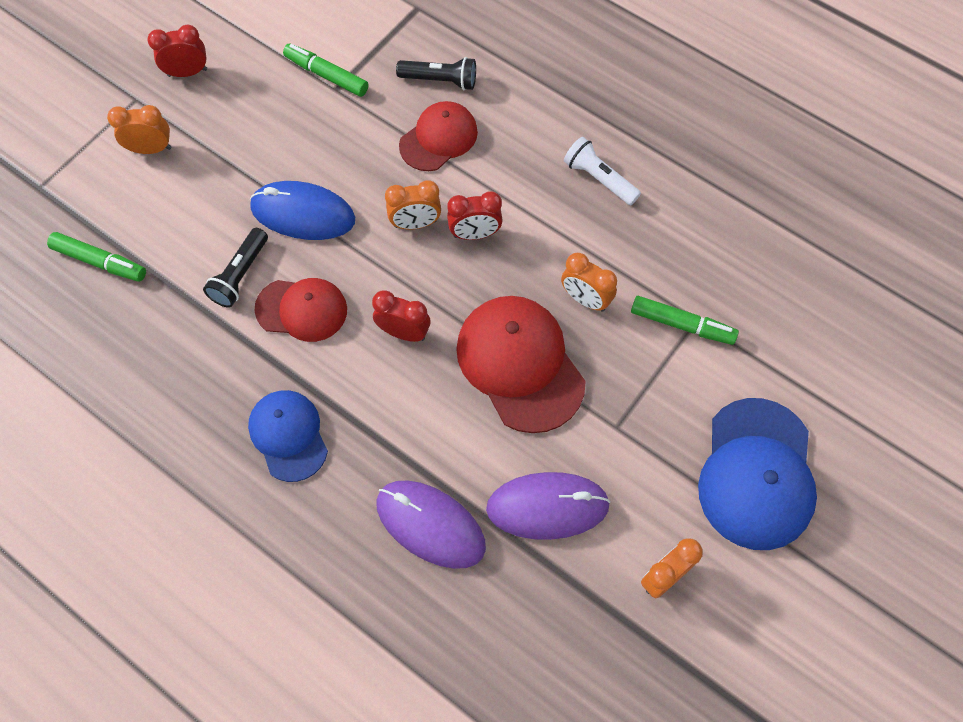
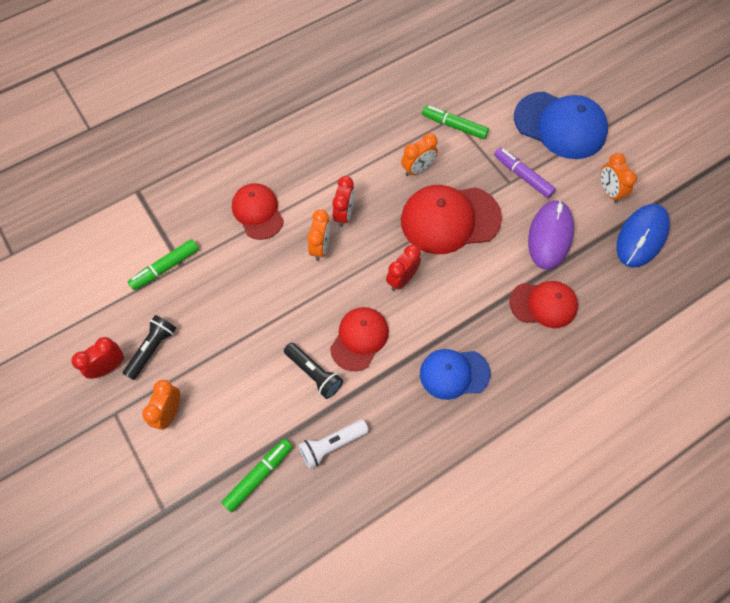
camera: 70 degrees left, 0 degrees up
red clock [147,25,207,77] -> red clock turned 45 degrees clockwise [71,337,124,379]
blue mouse [250,181,355,240] -> blue mouse moved to [616,204,670,268]
purple mouse [376,481,486,569] -> red cap [509,281,578,328]
black flashlight [396,57,476,90] -> black flashlight moved to [123,315,176,380]
white flashlight [564,137,641,205] -> white flashlight moved to [298,420,369,469]
green marker [631,296,739,345] -> green marker turned 105 degrees counterclockwise [422,105,489,139]
none -> purple marker [494,147,556,198]

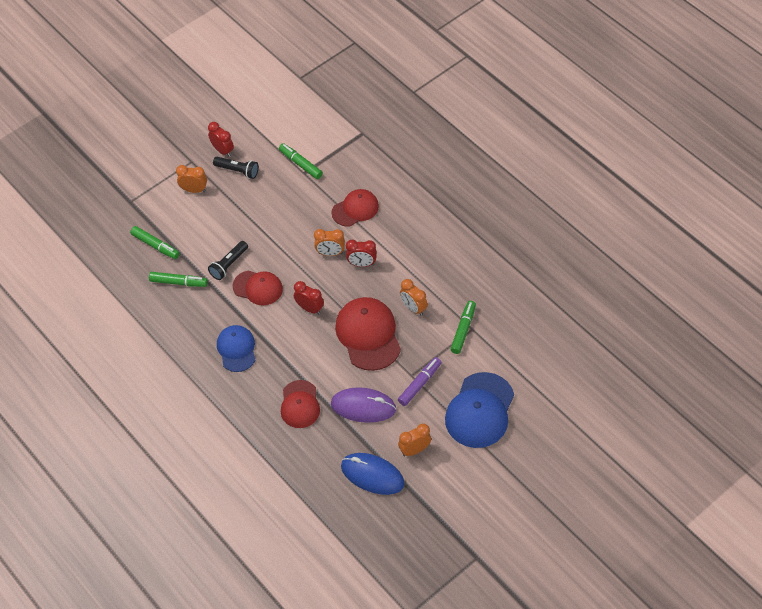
camera: 85 degrees right, 10 degrees down
white flashlight [298,420,369,469] -> green marker [149,272,208,287]

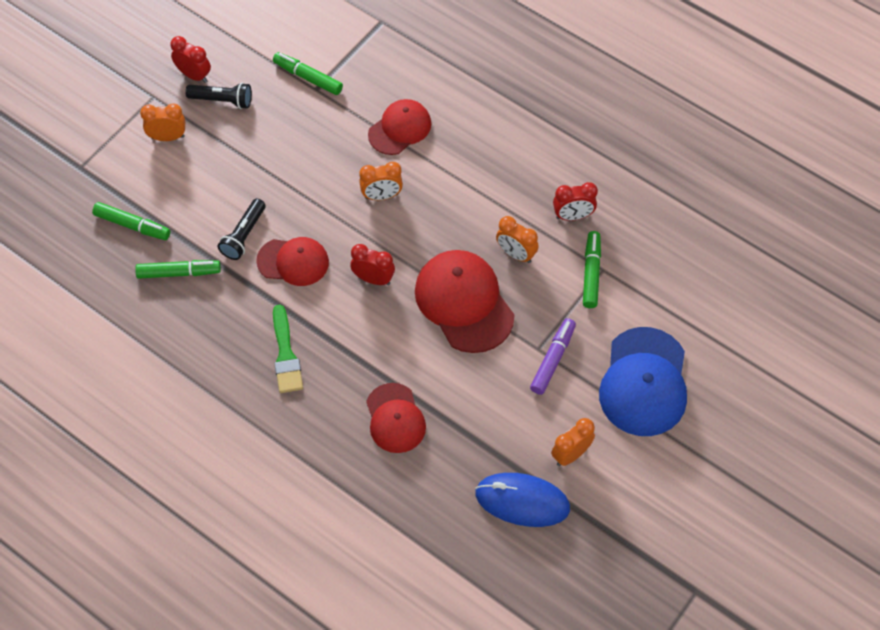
camera: 15 degrees left, 5 degrees up
blue cap [217,325,255,372] -> green brush [273,305,303,393]
purple mouse [331,387,396,423] -> none
red clock [346,240,377,267] -> red clock moved to [553,182,598,221]

